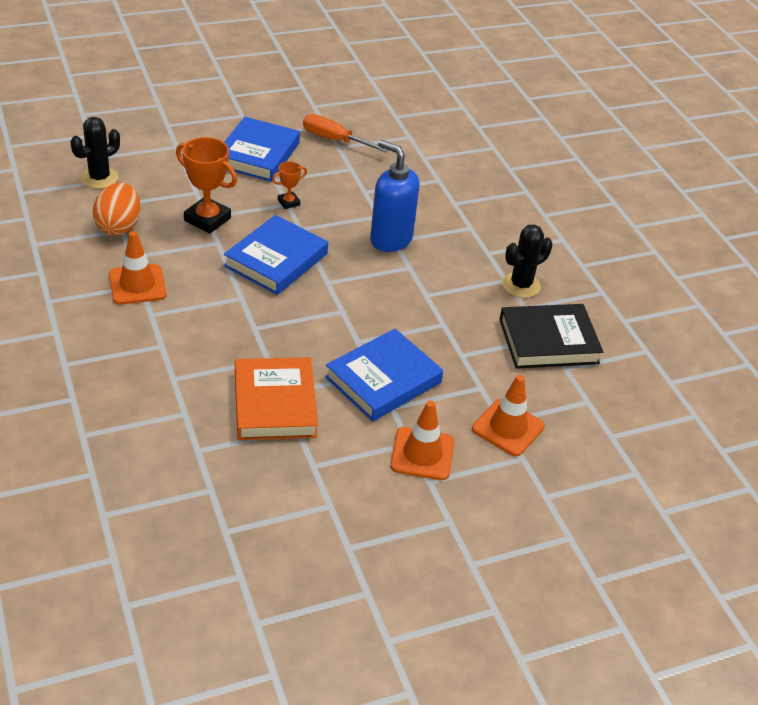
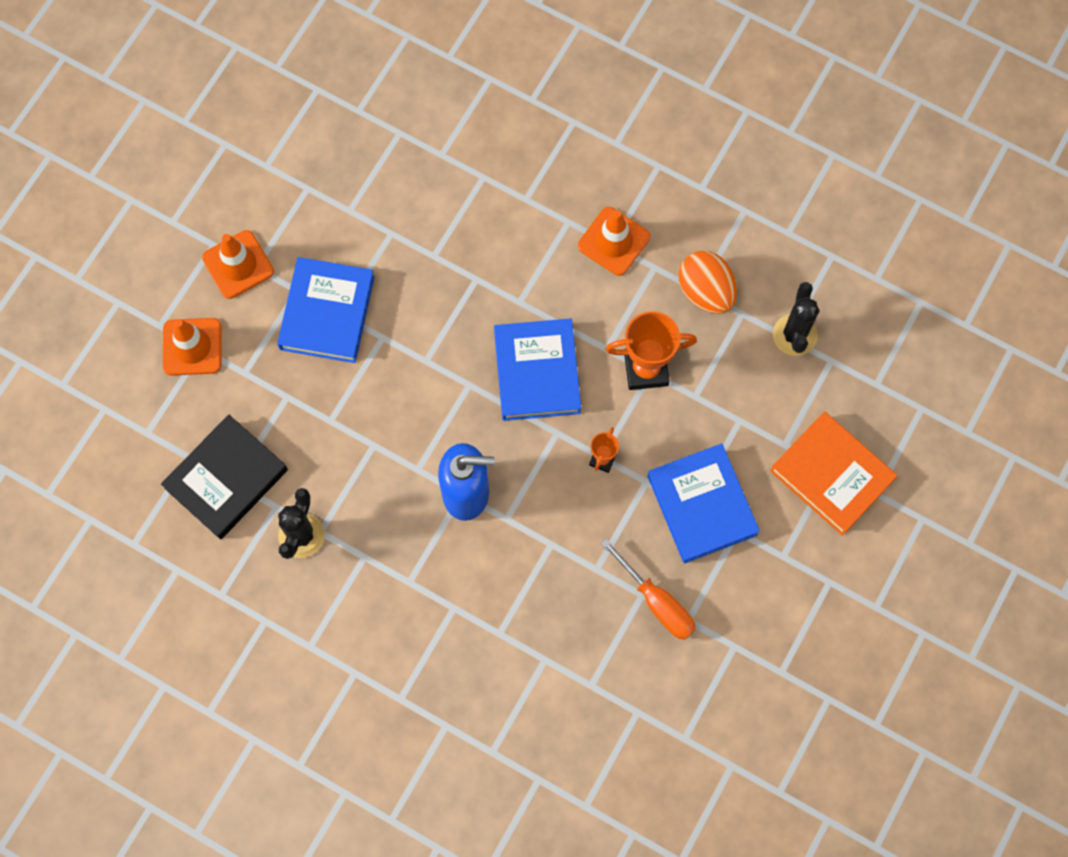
camera: 145 degrees right, 30 degrees up
orange book [235,357,318,440] -> orange book moved to [770,412,897,536]
orange screwdriver [303,114,388,152] -> orange screwdriver turned 60 degrees clockwise [601,538,695,640]

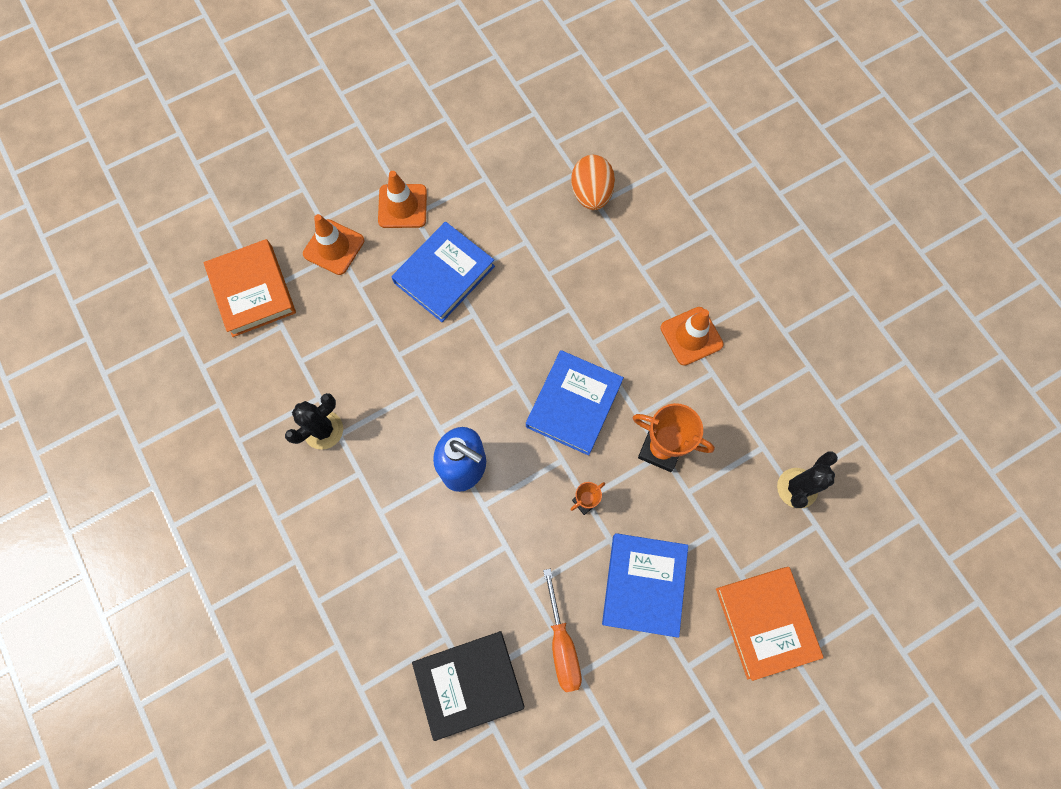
camera: 30 degrees right, 0 degrees up
black book [161,415,288,540] -> black book moved to [412,631,524,741]
orange egg [678,251,737,314] -> orange egg moved to [571,155,615,210]
none -> orange book [203,239,296,337]

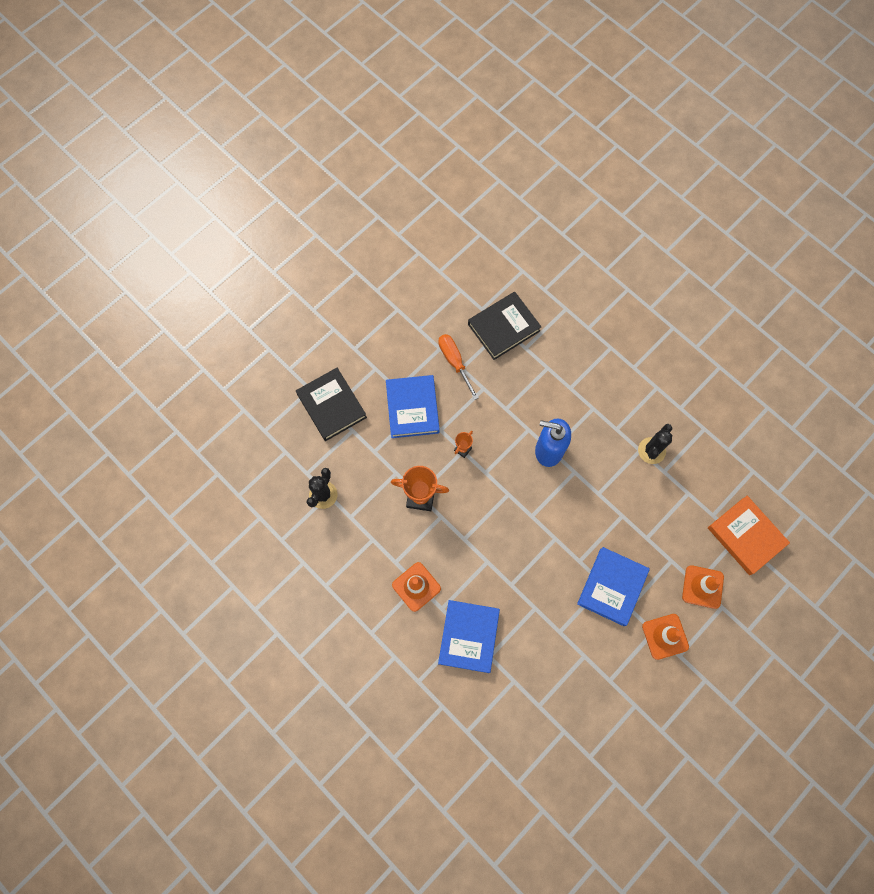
camera: 165 degrees right, 0 degrees up
blue book [526,350,624,456] -> blue book moved to [438,600,500,673]
orange egg [571,155,615,210] -> none
orange book [716,567,823,681] -> black book [296,368,367,441]

